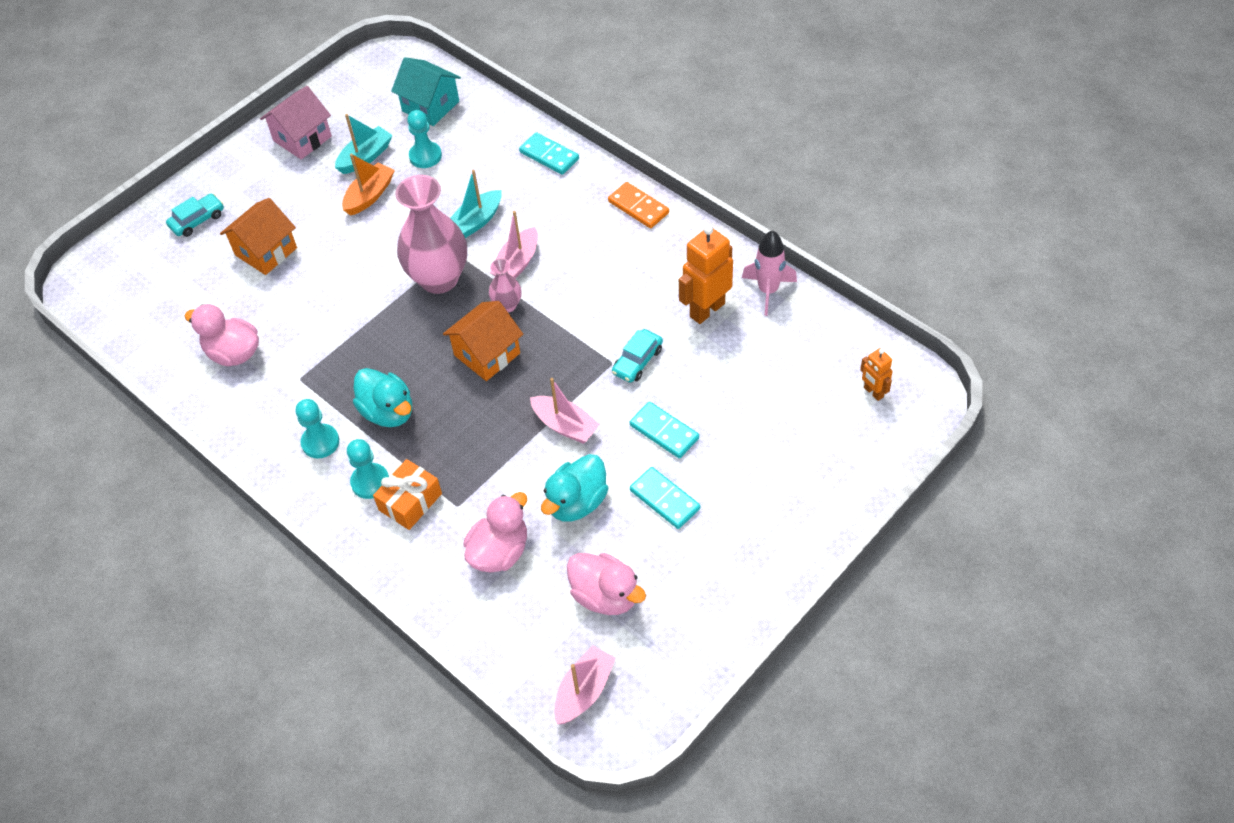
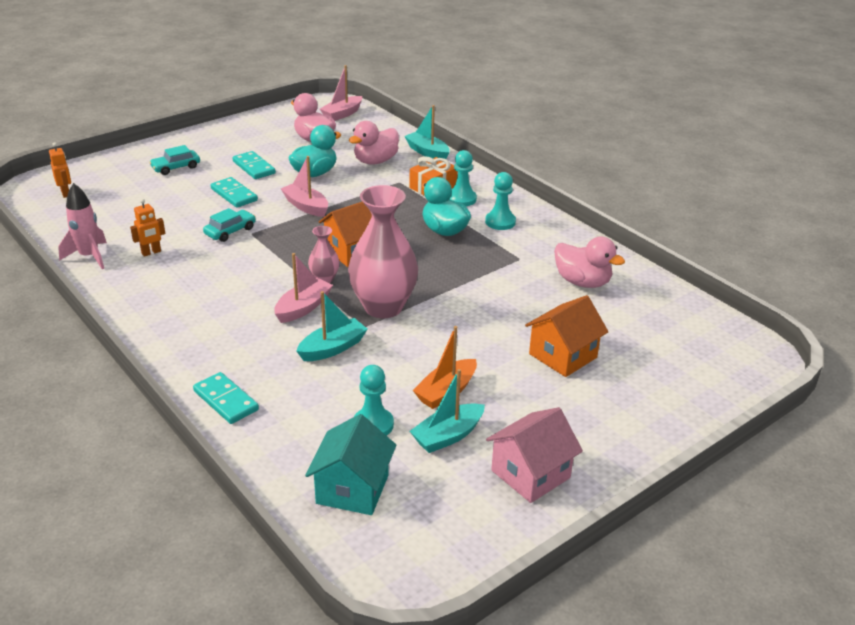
camera: 175 degrees left, 20 degrees down
turquoise car [166,194,224,237] -> turquoise car moved to [149,145,200,175]
turquoise house [391,57,461,126] -> turquoise house turned 60 degrees clockwise [305,414,396,515]
orange domino [608,182,669,228] -> none
orange robot [679,225,733,324] -> orange robot [130,199,165,257], size x0.54
none -> turquoise boat [404,105,450,159]

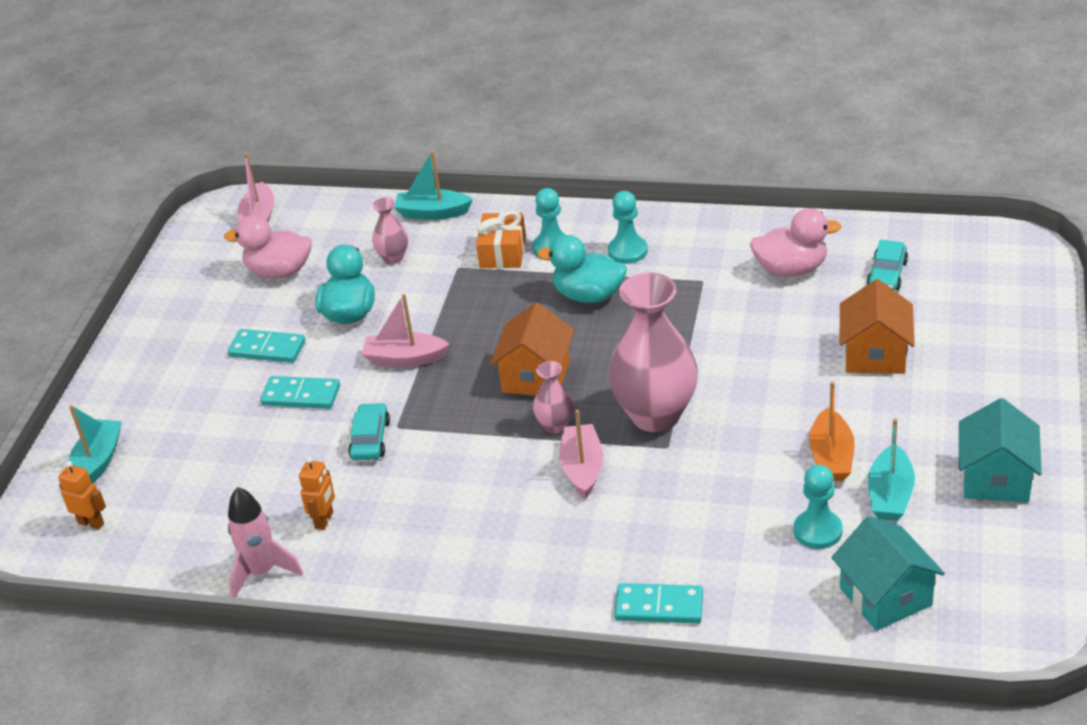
camera: 35 degrees left, 5 degrees up
turquoise car [149,145,200,175] -> turquoise car moved to [867,239,908,291]
turquoise boat [296,291,367,361] -> turquoise boat moved to [68,405,122,483]
pink duck [349,121,399,165] -> pink vase [372,198,408,264]
pink house [486,407,583,503] -> turquoise house [959,398,1042,503]

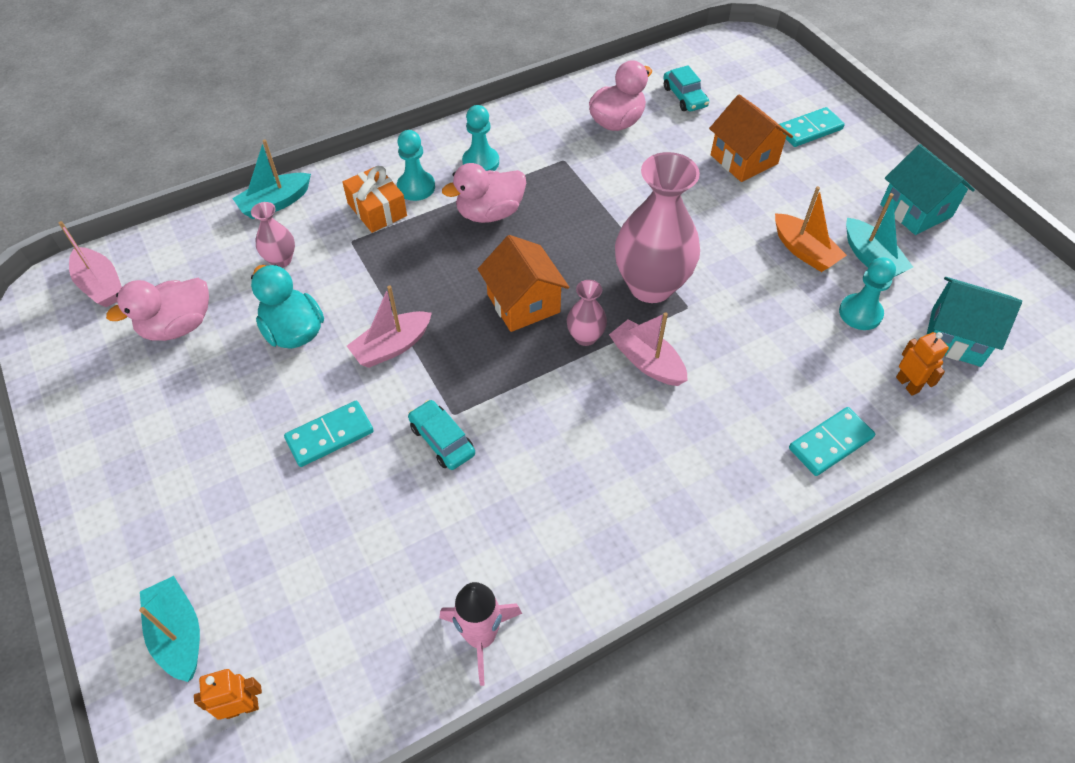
camera: 45 degrees left, 15 degrees up
turquoise domino [228,329,305,363] -> turquoise domino moved to [779,107,845,147]
orange robot [299,457,335,530] -> orange robot moved to [896,332,949,396]
turquoise duck [537,235,627,303] -> pink duck [442,163,526,223]

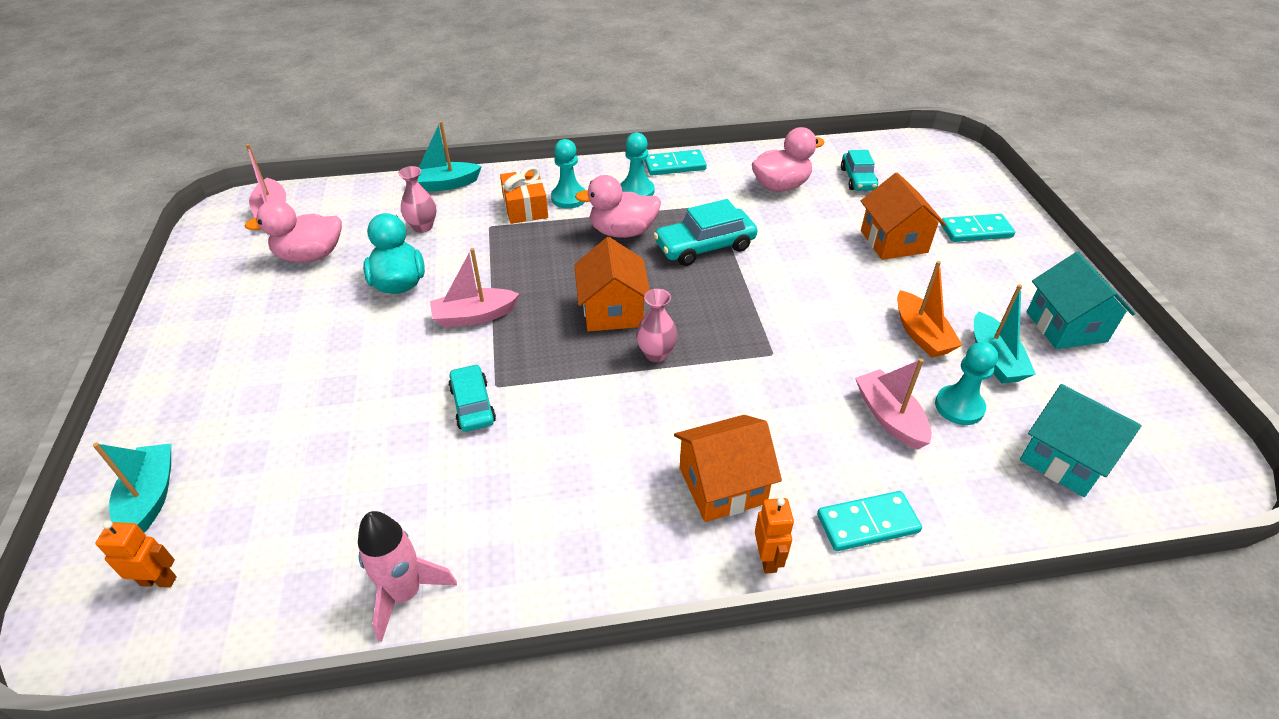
camera: 20 degrees right, 10 degrees down
turquoise domino [284,401,374,467] -> turquoise domino moved to [644,150,707,176]
pink boat [609,312,688,386] -> pink boat moved to [855,358,932,450]
pink vase [615,152,700,303] -> none
orange robot [896,332,949,396] -> orange robot moved to [755,498,794,574]
none -> turquoise car [653,199,757,266]
none -> orange house [674,415,782,522]

